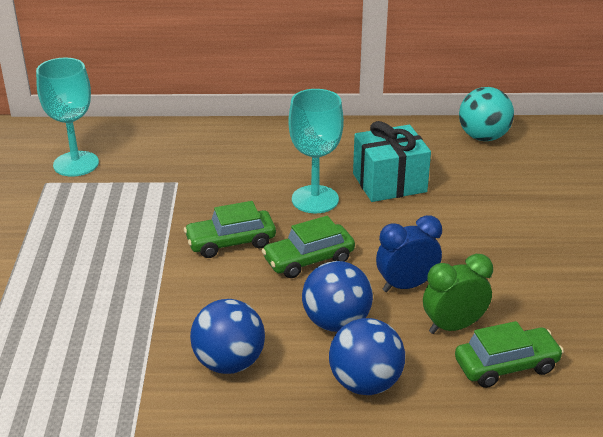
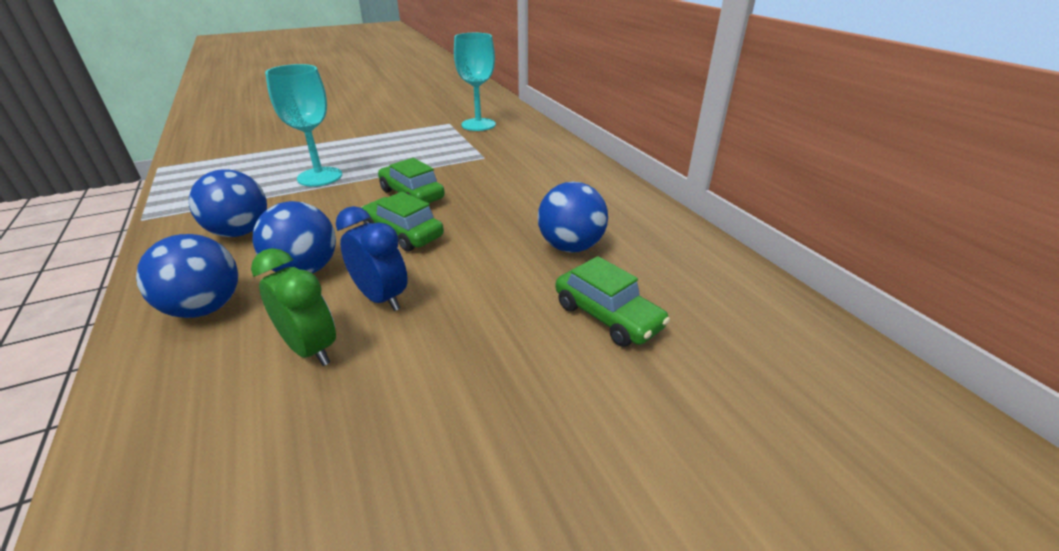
camera: 65 degrees right, 0 degrees up
turquoise goblet [288,89,344,213] -> turquoise goblet moved to [265,64,342,187]
turquoise gift [353,121,431,202] -> blue ball [538,182,608,252]
green car [455,321,564,388] -> green car moved to [555,256,670,347]
turquoise ball [459,87,514,141] -> none

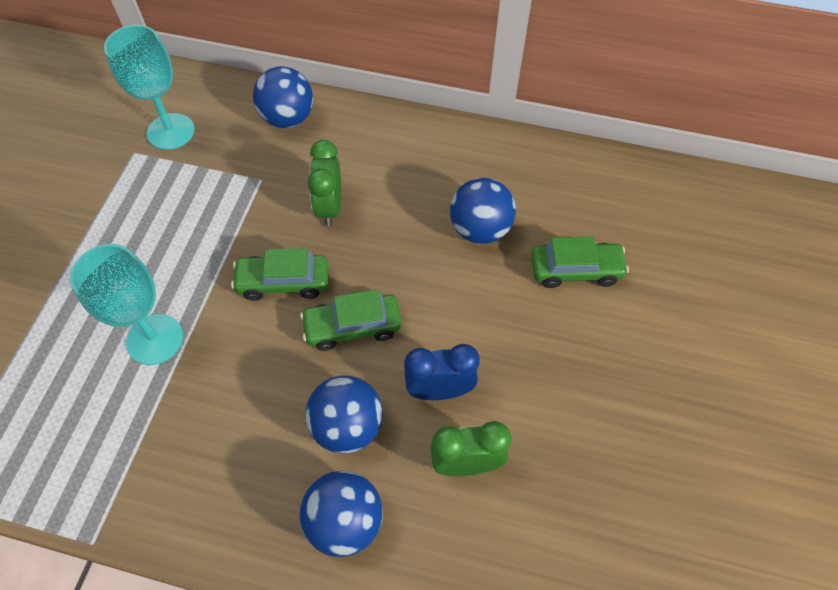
camera: 50 degrees left, 25 degrees up
blue ball [189,169,267,237] -> blue ball moved to [253,66,313,128]
none -> green clock [307,140,341,226]

